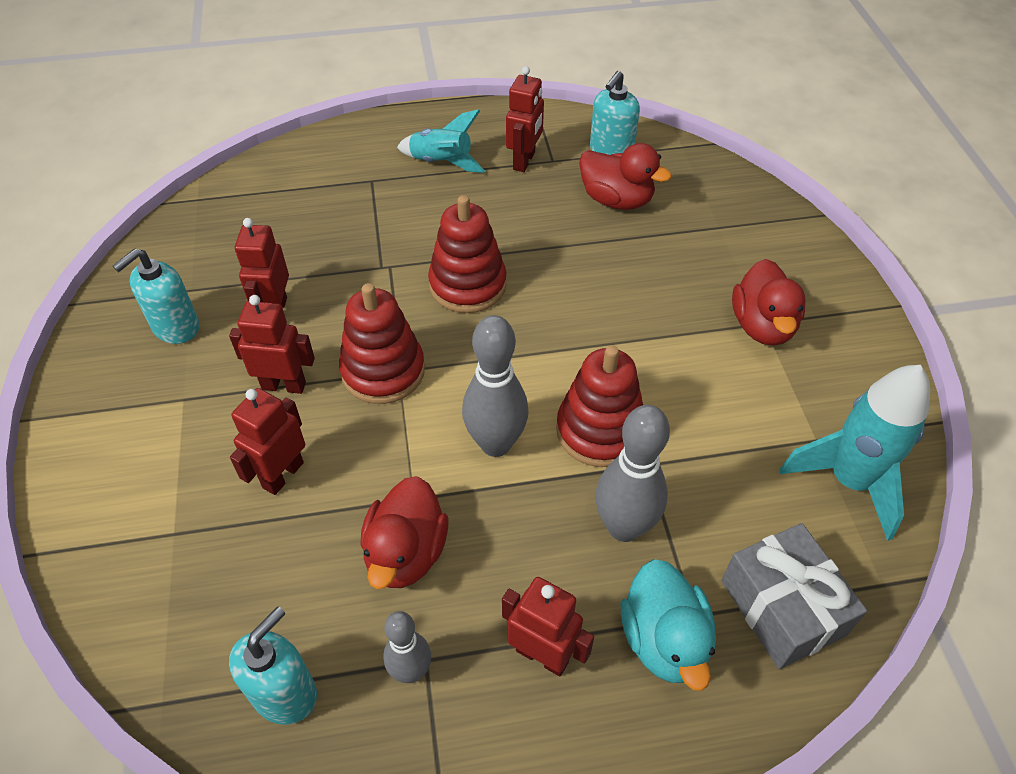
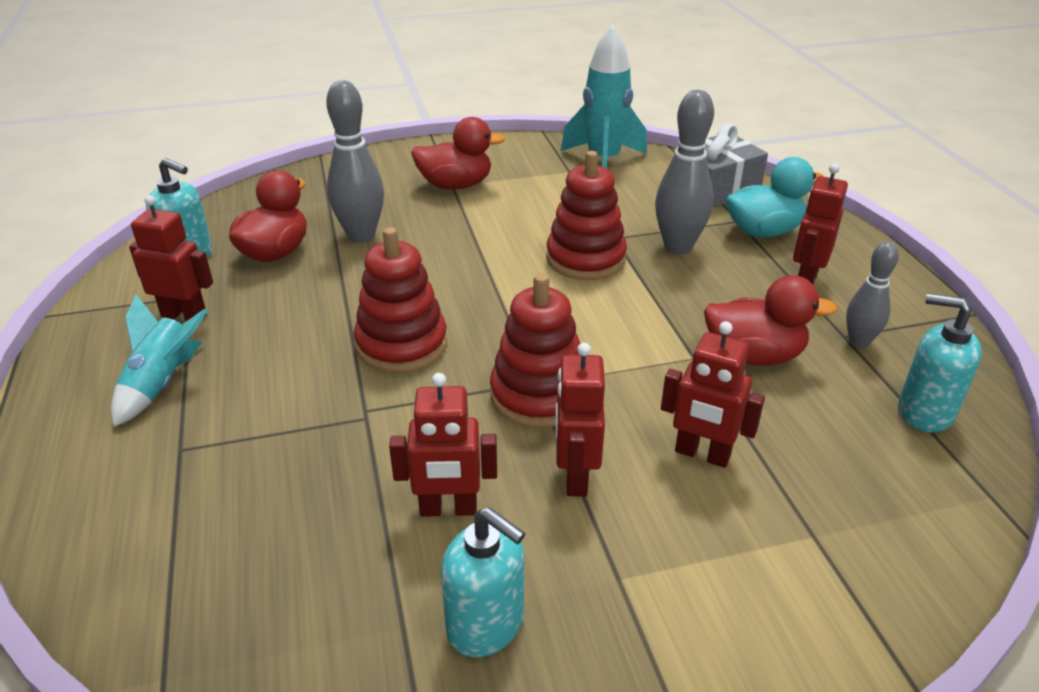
camera: 95 degrees left, 15 degrees down
grey bowling pin [462,315,529,457] -> grey bowling pin moved to [326,80,384,243]

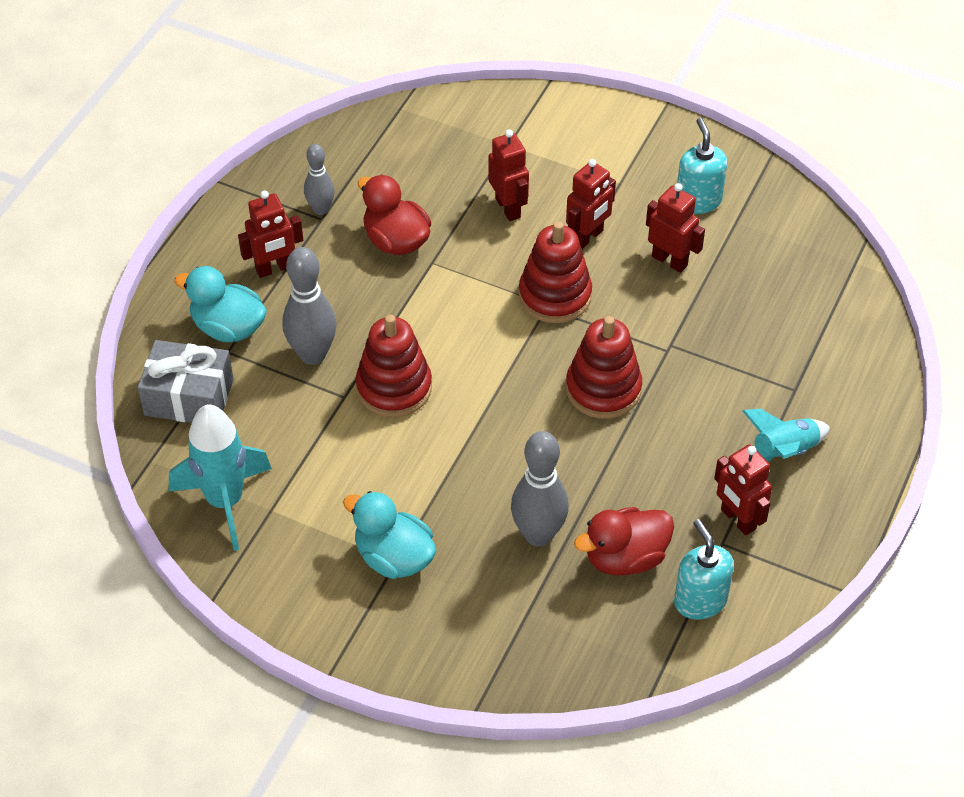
camera: 140 degrees left, 15 degrees up
red duck [411,117,506,190] -> turquoise duck [343,491,436,579]
turquoise soap dispenser [898,293,982,433] -> none

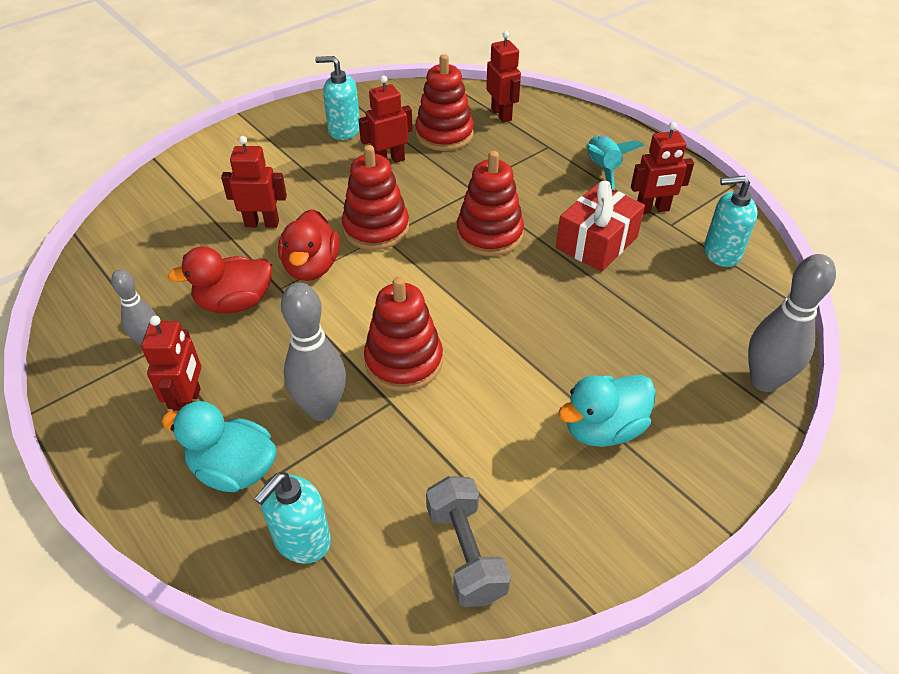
camera: 65 degrees left, 5 degrees down
grey gift [138,340,234,423] -> turquoise soap dispenser [254,472,331,564]
turquoise rocket [169,404,272,551] -> grey dumbbell [426,476,511,607]
turquoise duck [174,266,267,342] -> turquoise duck turned 60 degrees clockwise [162,401,277,492]
grey bowling pin [511,431,569,546] -> grey bowling pin moved to [748,254,836,392]
red robot [566,159,616,249] -> red robot moved to [486,31,521,123]
red duck [574,507,674,576] -> red duck moved to [278,209,340,281]
none -> red stacking toy [415,54,474,151]
none -> red gift [556,181,645,272]

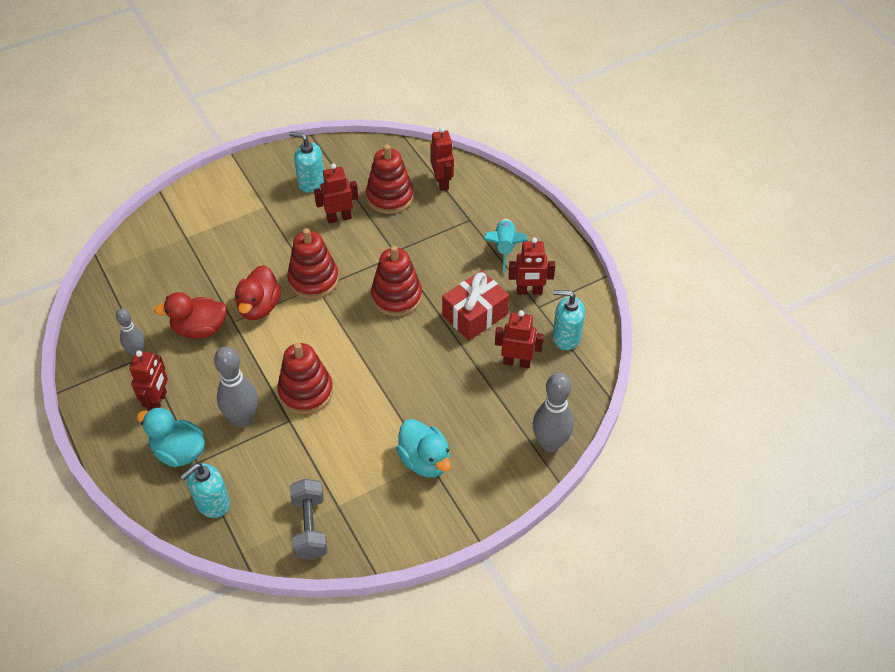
camera: 10 degrees right, 5 degrees up
red robot [221,136,287,228] -> red robot moved to [495,310,544,368]
turquoise duck [558,375,656,447] -> turquoise duck turned 105 degrees counterclockwise [396,419,451,478]

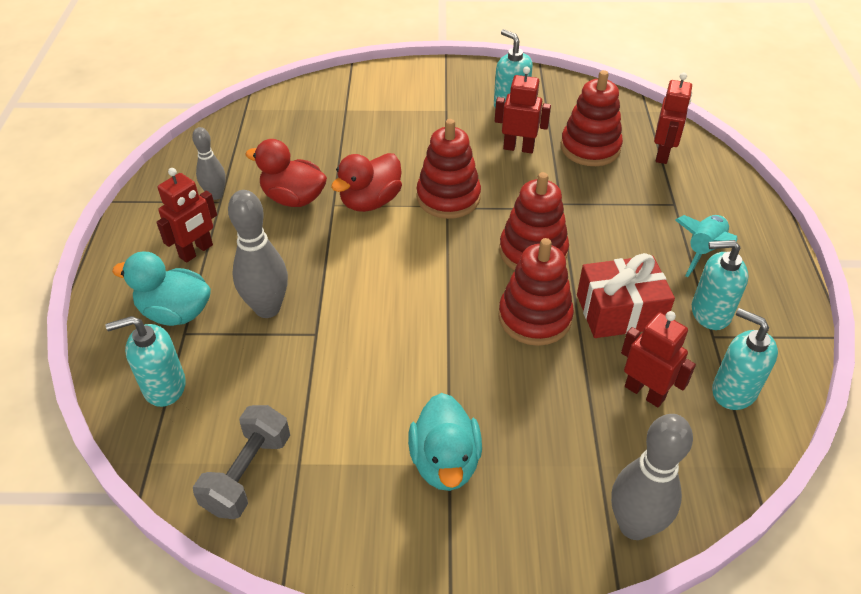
camera: 30 degrees right, 5 degrees down
turquoise duck [137,407,205,467] -> turquoise duck turned 45 degrees counterclockwise [112,252,211,326]
red stacking toy [277,342,333,414] -> red stacking toy moved to [498,238,574,346]
red robot [508,237,555,295] -> turquoise soap dispenser [692,240,749,330]

